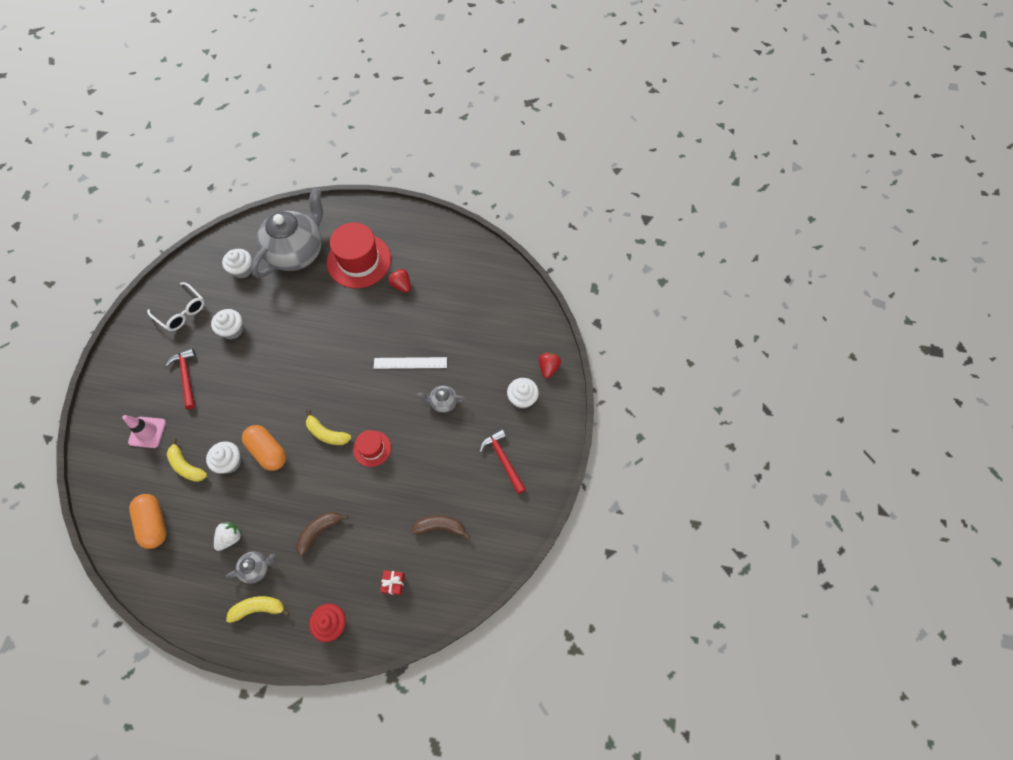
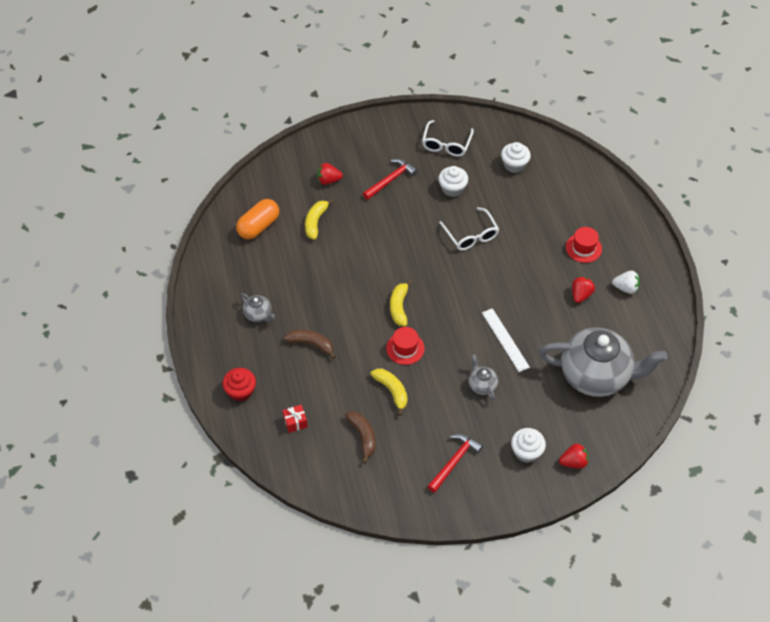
camera: 65 degrees right, 10 degrees down
pink traffic cone [122,415,166,448] -> red strawberry [317,163,343,185]
white cupcake [206,441,241,474] -> none
white strawberry [214,522,242,551] -> white strawberry moved to [612,271,640,294]
yellow banana [226,596,290,623] -> yellow banana moved to [371,369,408,416]
orange capsule [242,425,286,471] -> none
grey teapot [251,187,323,278] -> grey teapot moved to [539,328,667,397]
red hat [327,222,391,288] -> red hat [566,227,602,263], size x0.52
none -> white glasses [439,207,499,250]

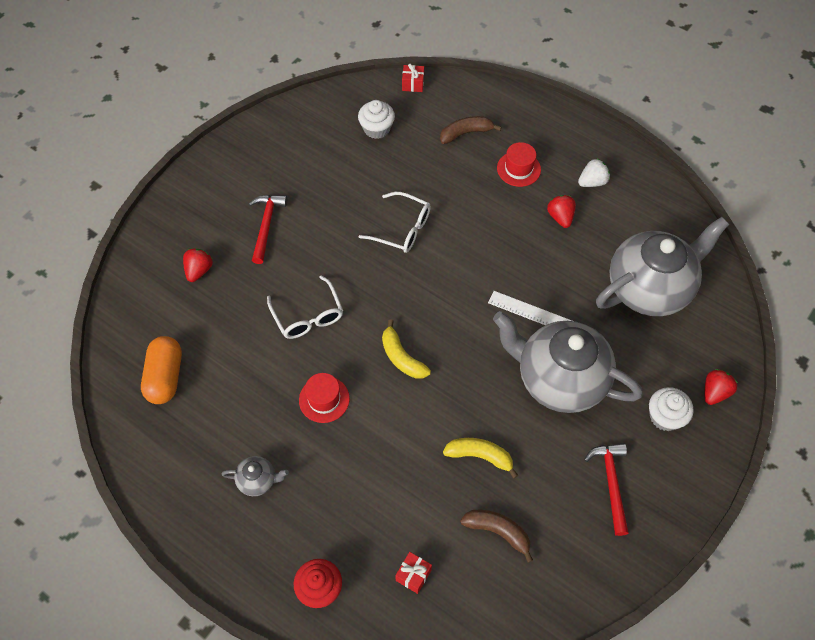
camera: 40 degrees left, 5 degrees up
brown banana [284,329,336,359] -> brown banana moved to [440,116,501,144]
yellow banana [305,199,334,240] -> none
red strawberry [317,163,343,185] -> red strawberry turned 150 degrees clockwise [183,248,213,282]
red hat [386,327,425,365] -> red hat moved to [299,373,350,423]
white glasses [422,120,474,157] -> white glasses moved to [267,275,343,339]
white cupcake [438,166,468,197] -> none
grey teapot [469,354,498,400] -> grey teapot [493,311,643,413], size x2.44
none -> red gift [402,64,424,92]

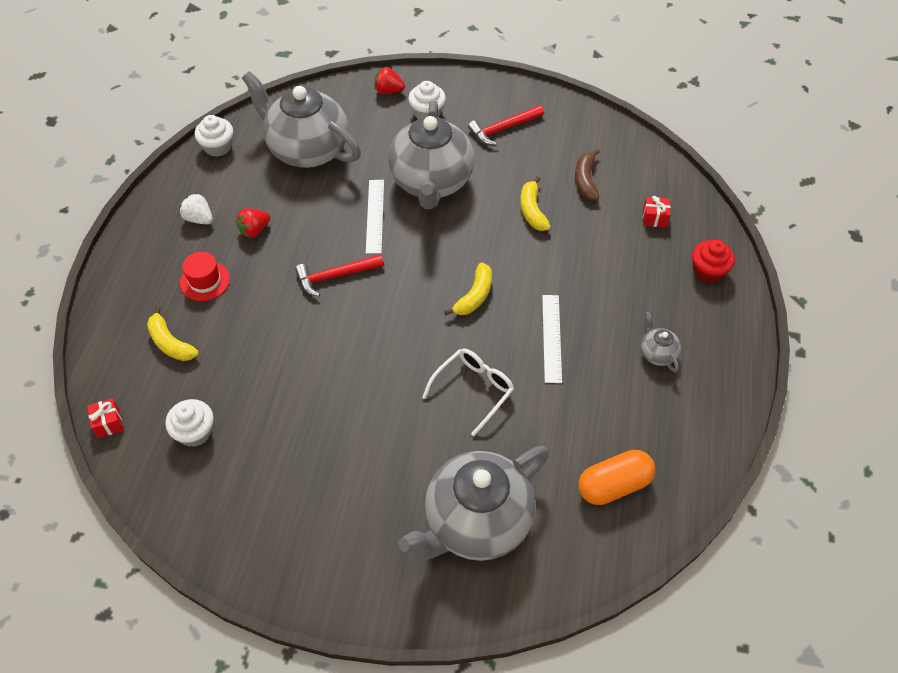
camera: 115 degrees left, 5 degrees down
red strawberry [183,248,213,282] -> grey teapot [398,446,549,561]
red hammer [249,195,287,264] -> red hammer moved to [295,254,384,297]
red hat [299,373,350,423] -> white ruler [542,295,562,383]
white glasses [358,192,431,253] -> none
brown banana [440,116,501,144] -> yellow banana [147,306,199,361]
none -> white cupcake [195,115,233,157]

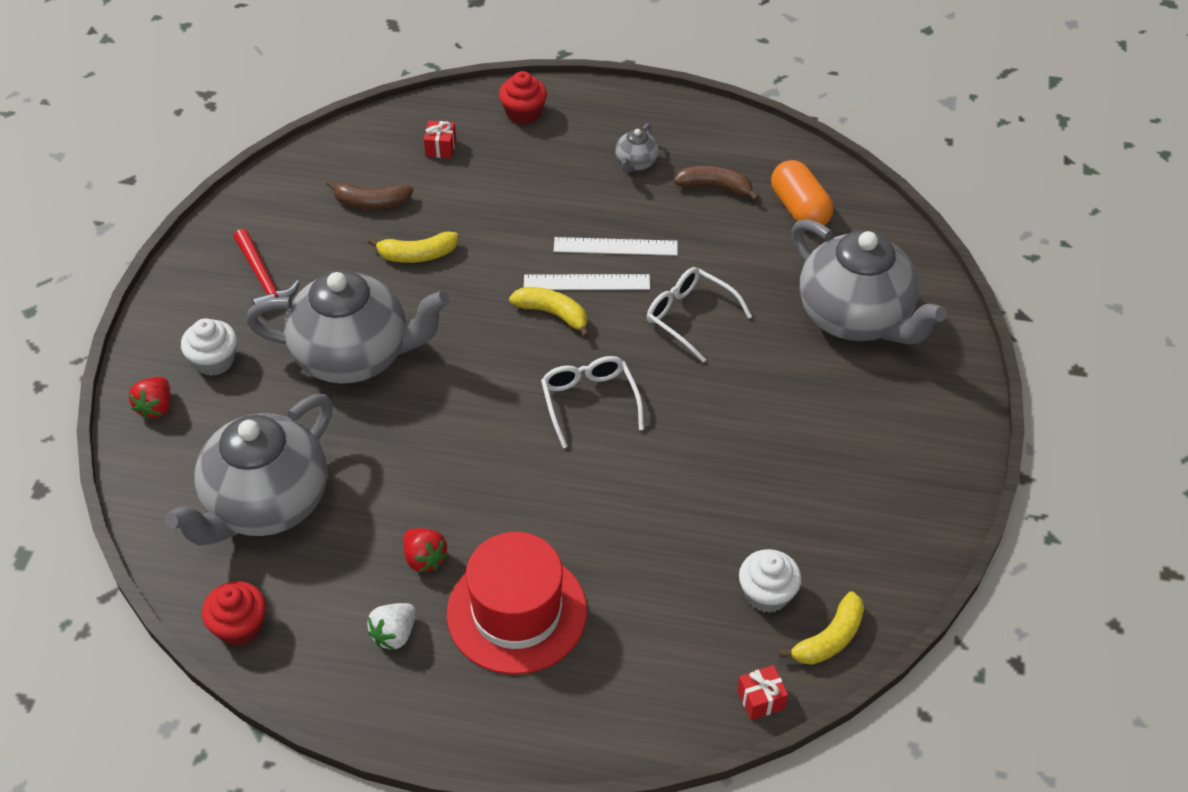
camera: 90 degrees left, 5 degrees down
yellow banana [147,306,199,361] -> yellow banana moved to [779,591,864,665]
red hat [180,252,230,301] -> red hat [447,532,587,674], size x1.92
white cupcake [195,115,233,157] -> red cupcake [202,581,266,646]
red hammer [295,254,384,297] -> none
white ruler [366,180,384,254] -> white ruler moved to [524,274,650,290]
grey teapot [641,312,681,373] -> grey teapot turned 45 degrees counterclockwise [615,123,659,173]
none -> white glasses [541,356,644,448]
none -> brown banana [674,166,759,201]

